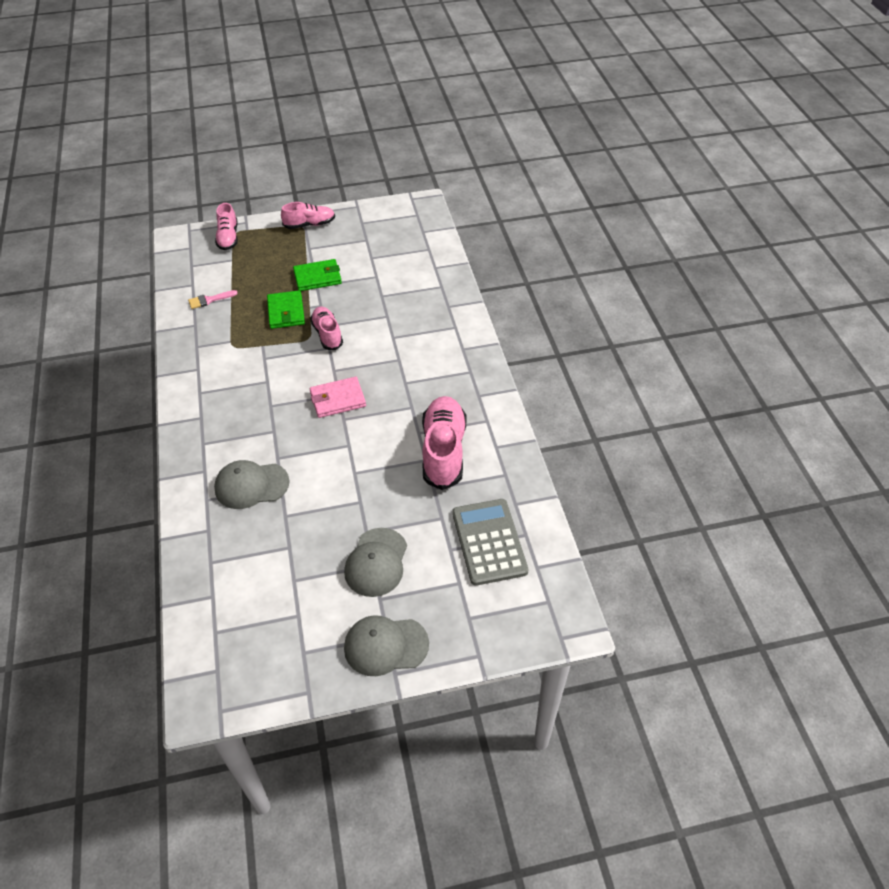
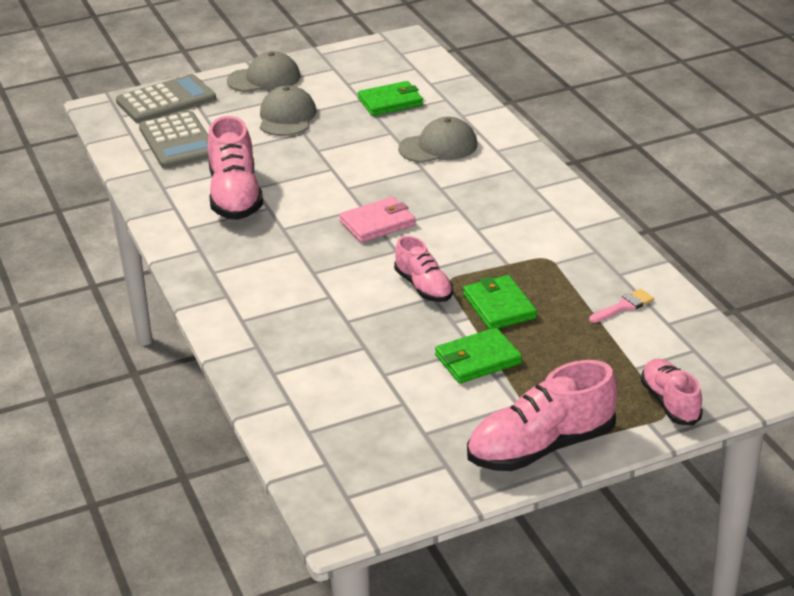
camera: 170 degrees right, 15 degrees down
pink shoe [281,202,335,229] -> pink shoe [467,360,618,471], size x1.66
none -> grey calculator [116,74,216,123]
none -> green wallet [358,81,423,116]

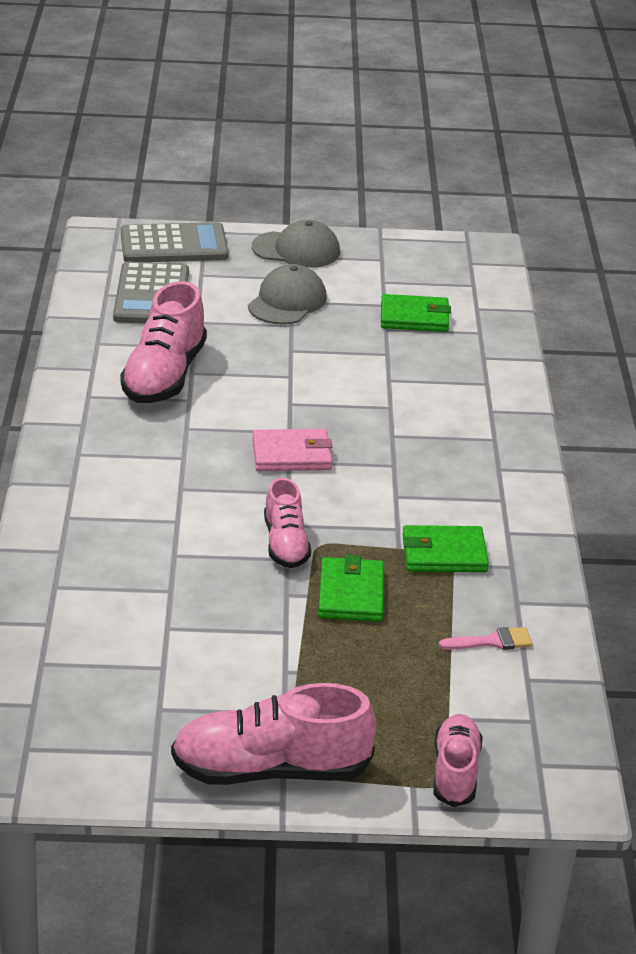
camera: 20 degrees right, 0 degrees up
grey cap [398,117,477,163] -> none
green wallet [435,327,522,384] -> green wallet moved to [403,525,489,572]

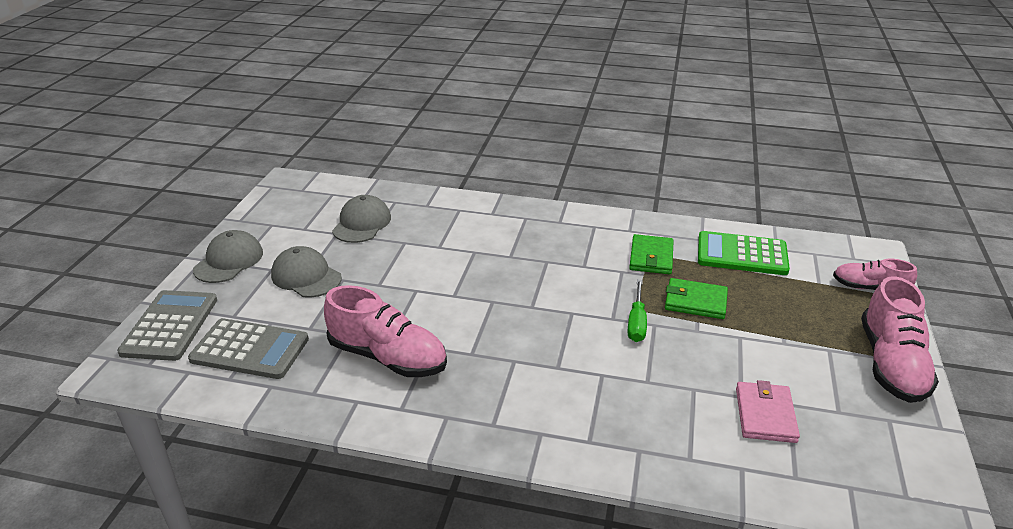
camera: 75 degrees left, 0 degrees up
pink wallet [252,429,332,471] -> pink wallet moved to [736,380,800,443]
pink shoe [264,478,311,568] -> green screwdriver [628,279,647,342]
green wallet [381,294,451,332] -> grey cap [332,195,391,243]
pink brush [439,627,533,650] -> green calculator [698,231,790,275]

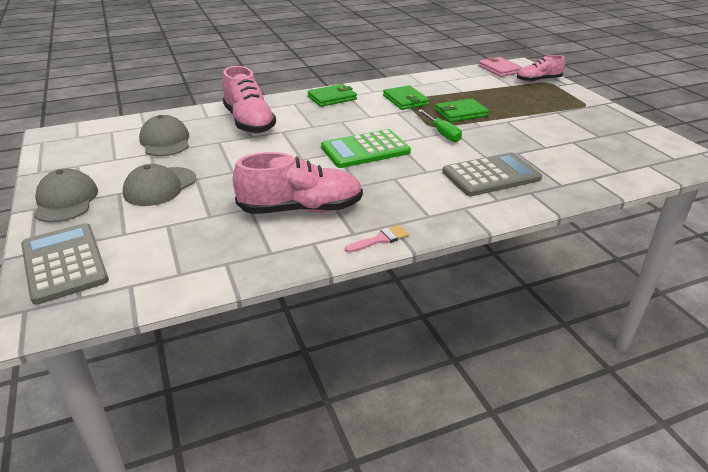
camera: 35 degrees left, 0 degrees up
grey calculator [188,318,309,379] -> grey calculator moved to [442,152,542,196]
grey cap [271,246,342,298] -> grey cap turned 60 degrees counterclockwise [123,164,196,206]
green calculator [698,231,790,275] -> green calculator moved to [321,129,411,168]
pink wallet [736,380,800,443] -> pink wallet moved to [478,57,523,77]
pink shoe [861,276,939,403] -> pink shoe moved to [222,66,276,134]
none -> green wallet [307,84,357,107]
none -> pink brush [345,225,409,253]

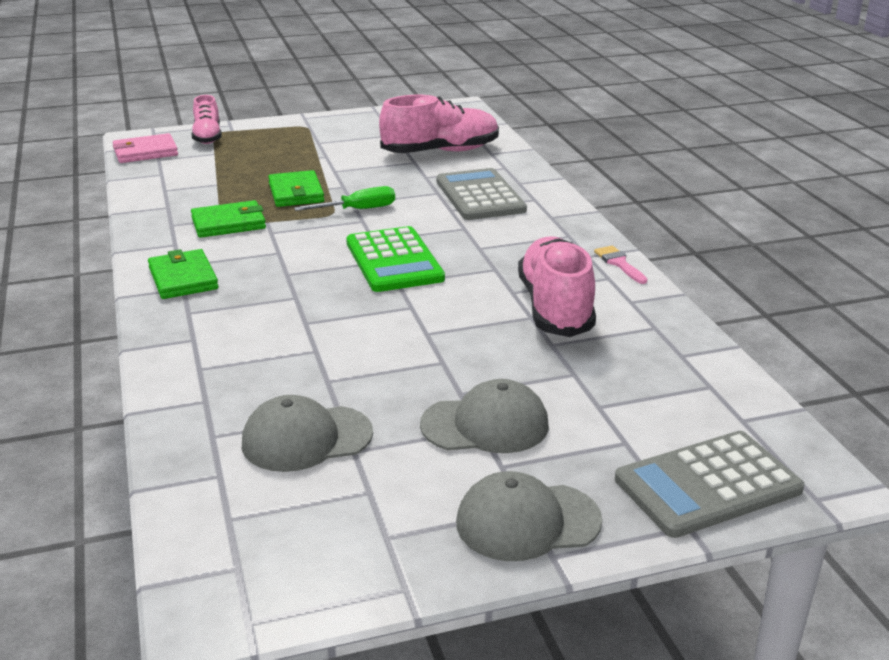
camera: 85 degrees left, 5 degrees down
grey cap [123,164,196,206] -> grey cap turned 45 degrees counterclockwise [420,379,549,453]
pink shoe [222,66,276,134] -> pink shoe moved to [379,95,499,153]

